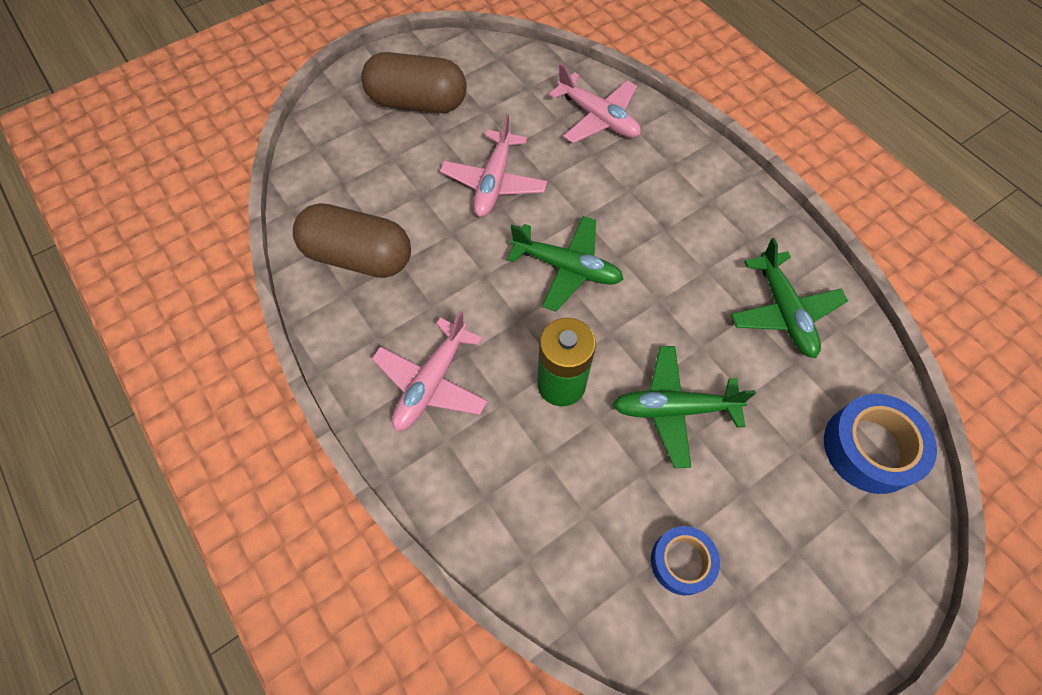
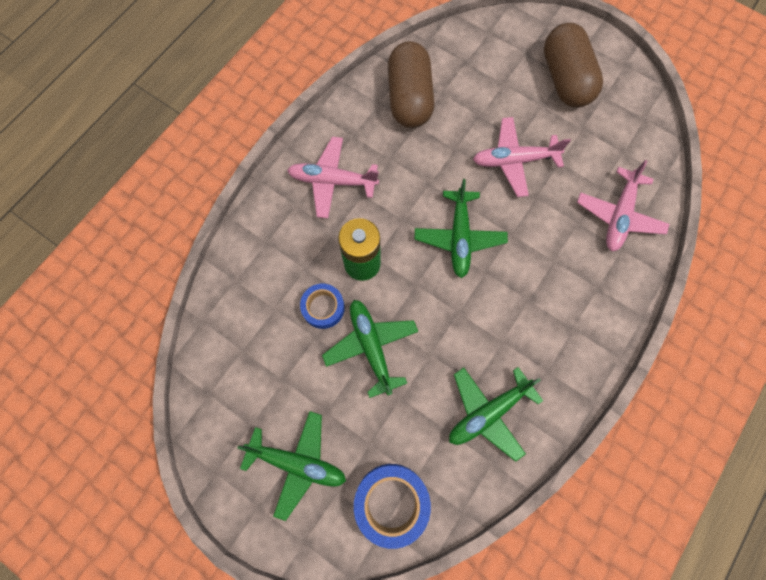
camera: 70 degrees right, 10 degrees up
blue tape [651,526,720,595] -> blue tape moved to [300,284,345,329]
none -> green plane [237,411,346,521]

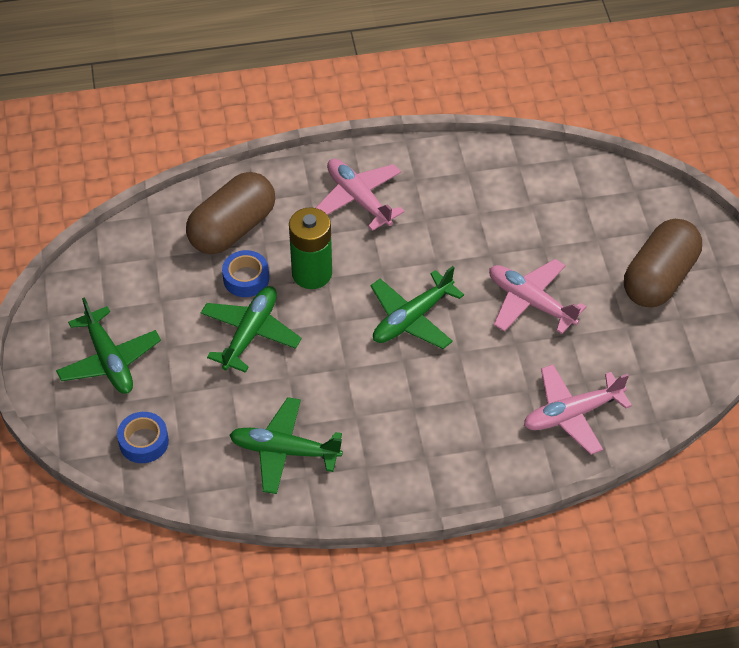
camera: 45 degrees right, 20 degrees down
blue tape [354,464,431,549] -> blue tape [117,412,169,463], size x0.64
brown capsule [388,41,434,128] -> brown capsule moved to [186,172,275,254]

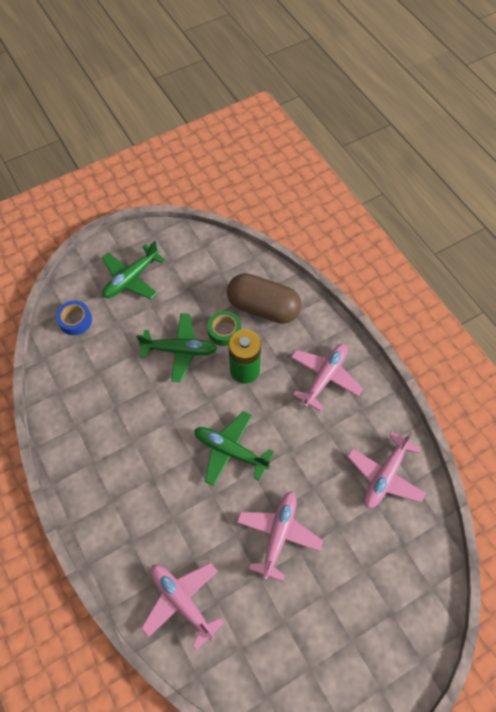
camera: 70 degrees right, 10 degrees up
blue tape [222,250,269,297] -> green tape [207,311,241,346]
green plane [229,397,343,494] -> none
brown capsule [624,219,702,307] -> none
none -> pink plane [347,431,426,509]

